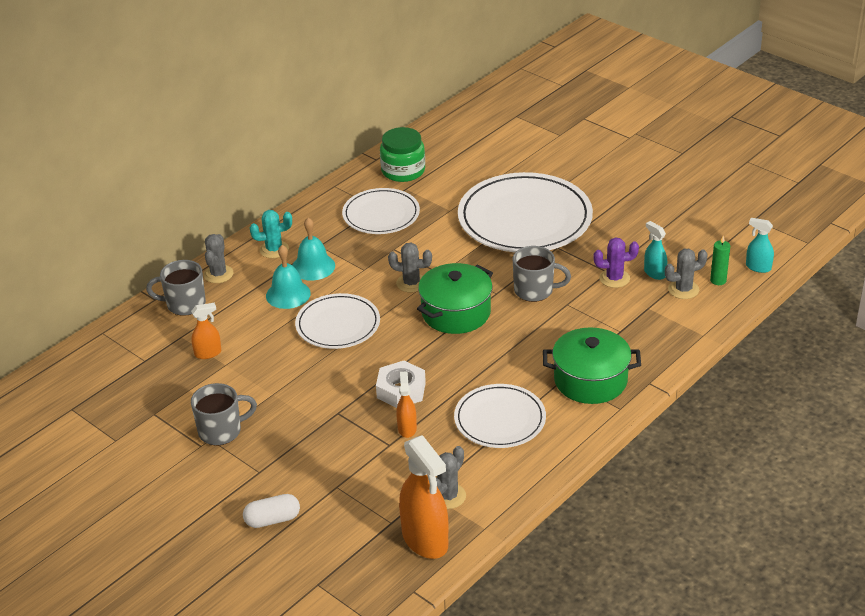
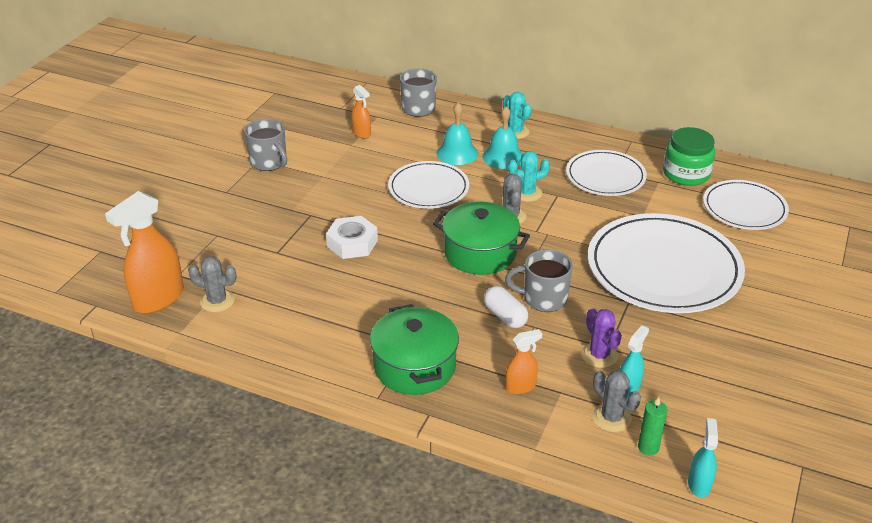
camera: 70 degrees right, 0 degrees up
grey cactus [203,234,233,283] -> none
white capsule [243,494,300,528] -> white capsule moved to [484,286,528,328]
orange spray bottle [396,371,417,438] -> orange spray bottle moved to [505,329,542,394]
white plate [454,384,546,448] -> white plate moved to [703,180,789,230]
grey mug [513,246,571,302] -> grey mug turned 105 degrees clockwise [505,249,573,312]
none -> turquoise cactus [508,151,550,202]

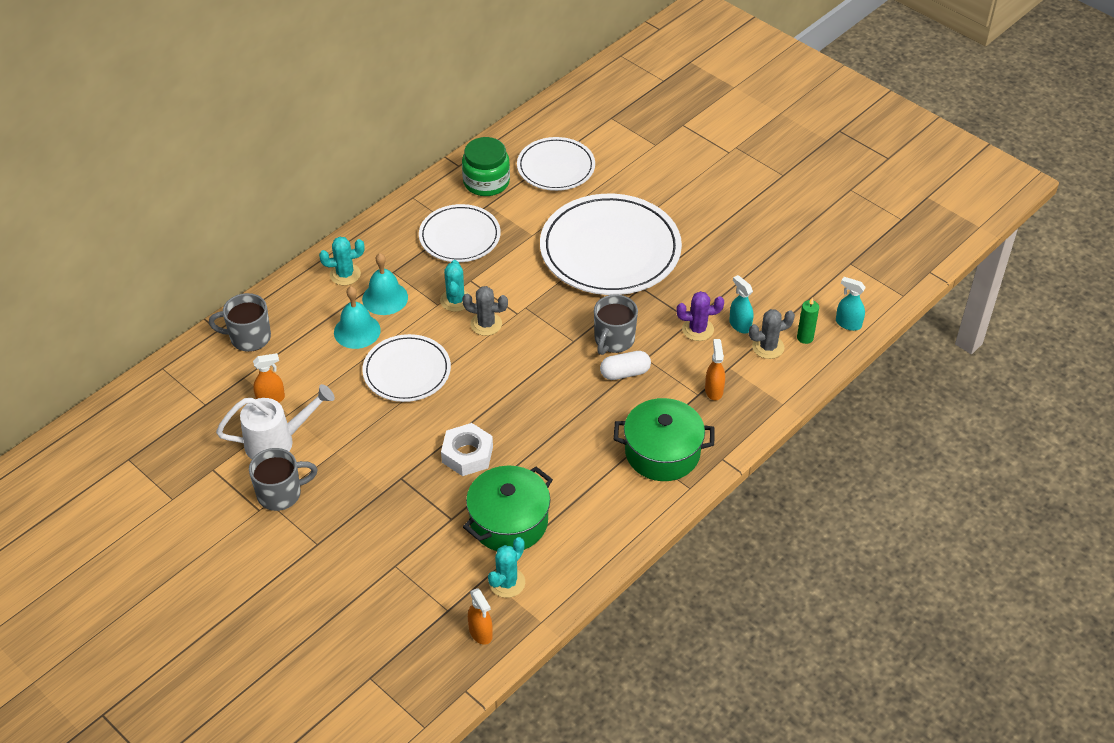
camera: 70 degrees left, 10 degrees up
orange spray bottle [105,191,184,314] -> orange spray bottle [468,588,493,645], size x0.52
grey cactus [188,256,236,312] -> turquoise cactus [488,537,525,598]
green pot [433,202,530,275] -> green pot moved to [463,466,553,551]
none -> white watering can [216,384,335,459]

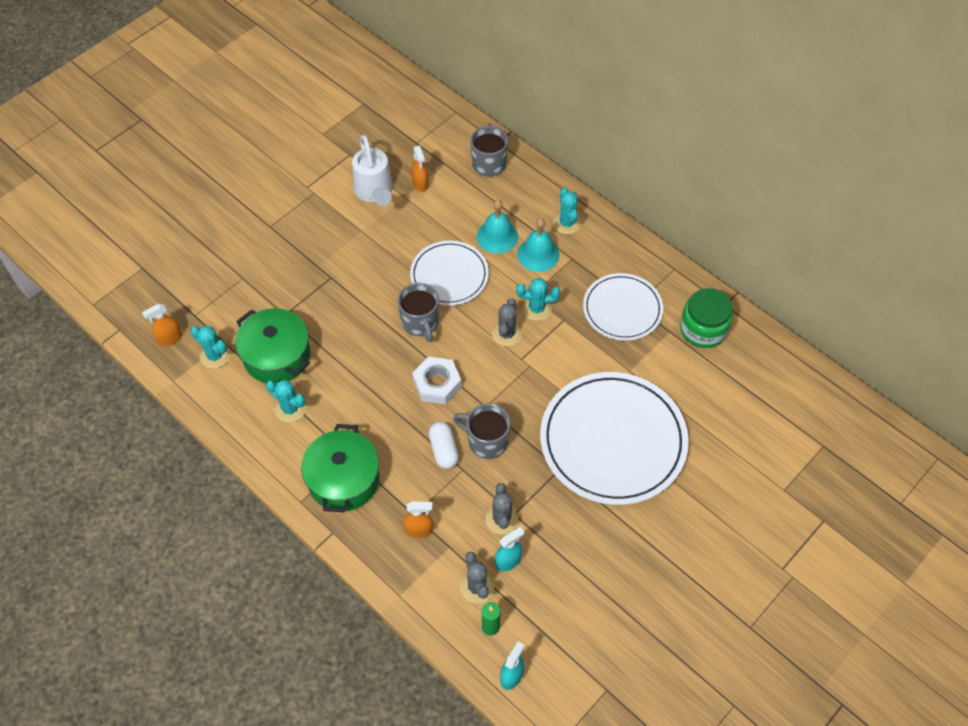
camera: 90 degrees right, 10 degrees up
grey mug [249,448,318,511] -> grey mug moved to [398,283,439,342]
white nut [441,423,493,476] -> white nut moved to [412,357,461,404]
white plate [517,137,595,191] -> none
purple cactus [677,291,724,341] -> grey cactus [485,483,518,535]
none -> turquoise cactus [266,380,306,422]

